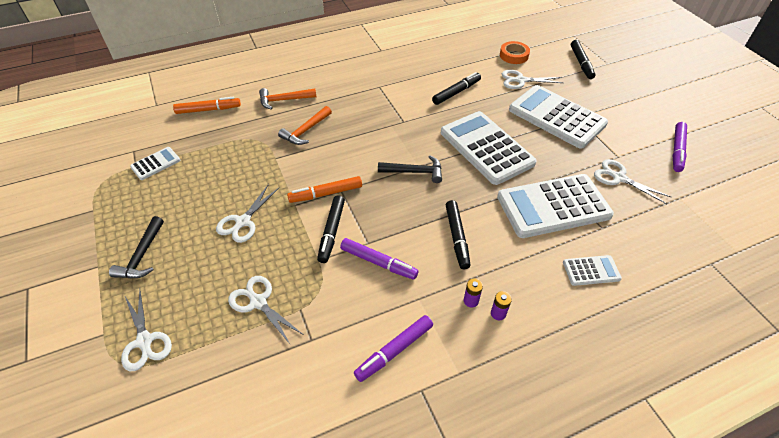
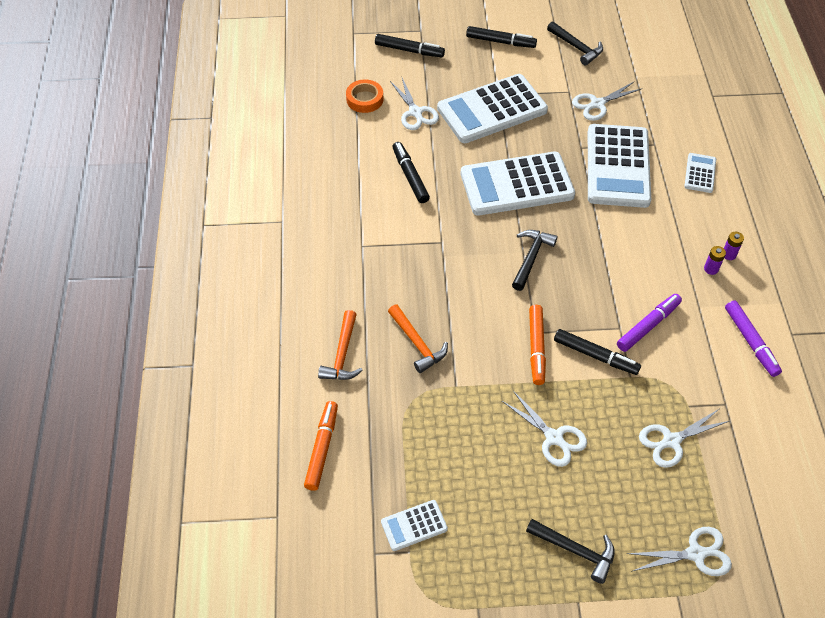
camera: 70 degrees left, 5 degrees up
white calculator [130,147,180,180] -> white calculator turned 90 degrees counterclockwise [381,500,448,551]
black marker [446,200,470,269] -> black marker moved to [466,26,537,48]
white scissors [502,70,563,89] -> white scissors turned 45 degrees counterclockwise [390,78,439,130]
purple marker [673,122,687,172] -> black hammer [547,22,603,65]

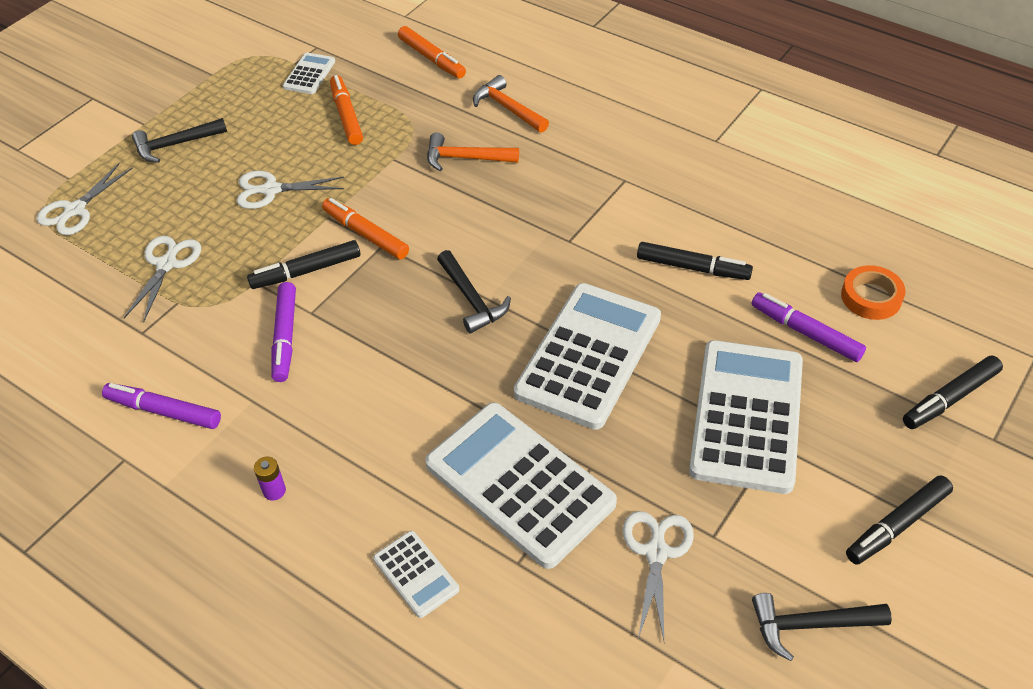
camera: 130 degrees right, 5 degrees down
white scissors [390,78,439,130] -> purple marker [751,292,866,362]
purple battery [704,246,726,275] -> none
none -> orange marker [330,75,363,145]

